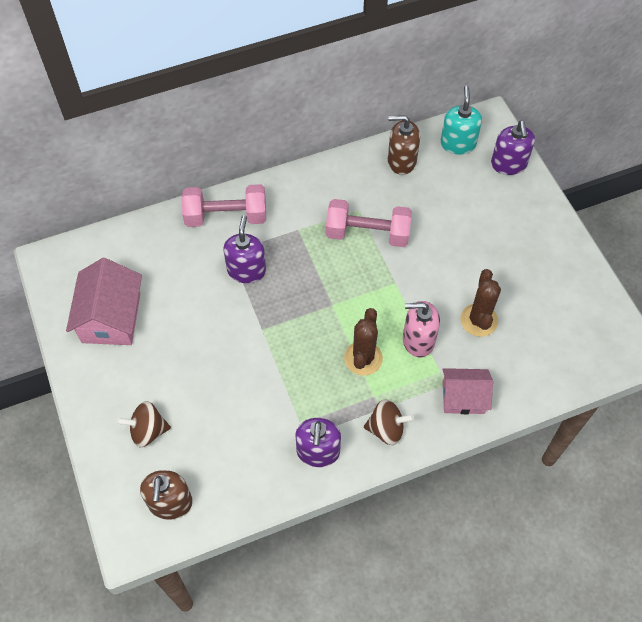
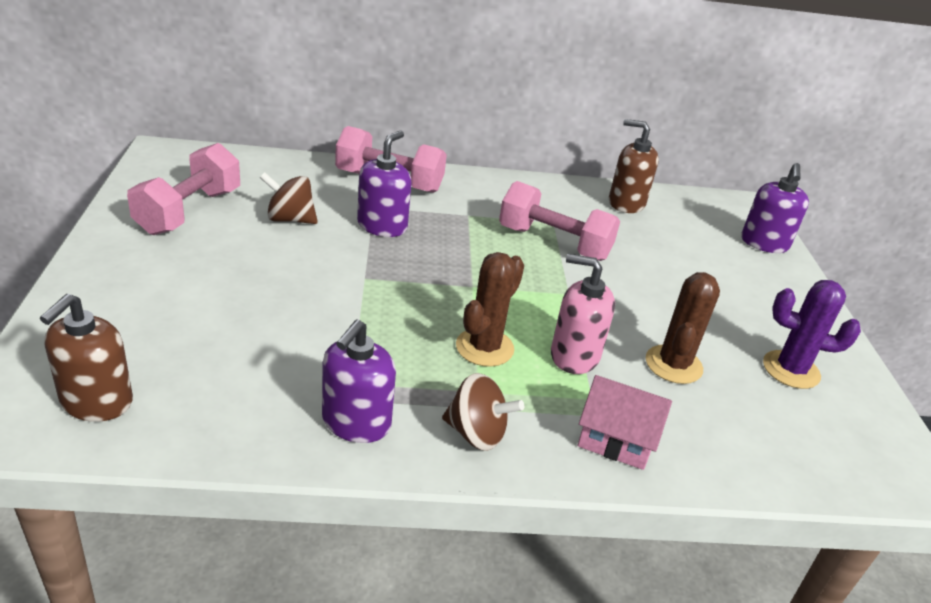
camera: 15 degrees right, 25 degrees down
pink house [66,258,142,345] -> pink dumbbell [127,143,240,235]
brown spinning top [117,401,171,447] -> brown spinning top moved to [260,172,318,224]
turquoise soap dispenser [440,86,482,155] -> none
none -> purple cactus [763,280,861,389]

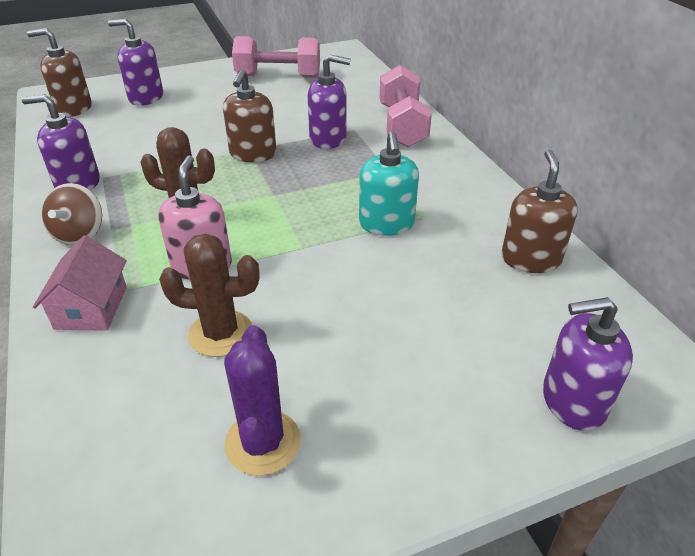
camera: 75 degrees right, 5 degrees up
brown spinning top [260,172,318,224] -> none
pink dumbbell [499,181,620,261] -> turquoise soap dispenser [359,132,419,236]
none -> purple soap dispenser [108,19,163,106]
none -> brown soap dispenser [223,69,276,162]

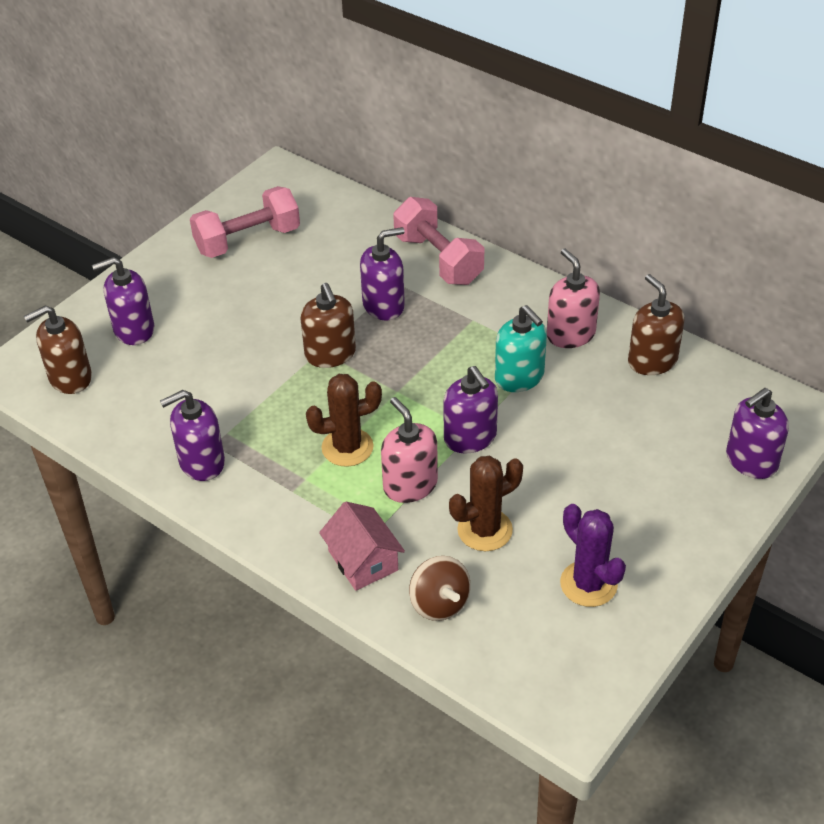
camera: 30 degrees left, 5 degrees up
brown spinning top [41,183,102,245] -> brown spinning top moved to [409,556,471,621]
none -> purple soap dispenser [443,366,498,453]
none -> pink soap dispenser [547,249,600,348]

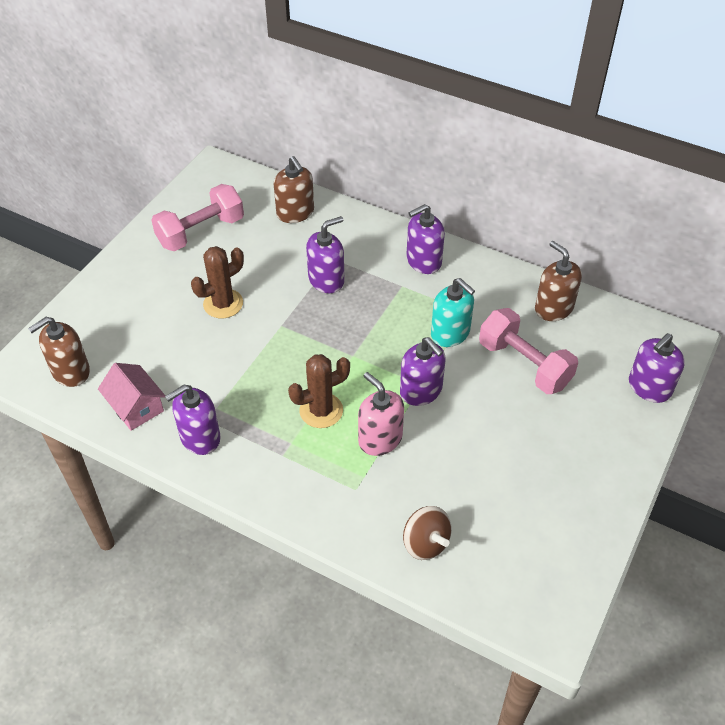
camera: 10 degrees left, 5 degrees up
purple soap dispenser [92,257,154,345] -> purple soap dispenser moved to [406,204,445,274]
brown soap dispenser [300,283,356,368] -> brown soap dispenser moved to [274,156,314,223]
pink house [319,502,405,591] -> pink house moved to [98,363,165,431]
pink dumbbell [393,197,484,285] -> pink dumbbell moved to [479,308,578,394]
brown cactus [449,456,523,551] -> brown cactus moved to [191,246,244,318]
pink soap dispenser [547,249,600,348] -> none
purple cactus [560,504,626,607] -> none

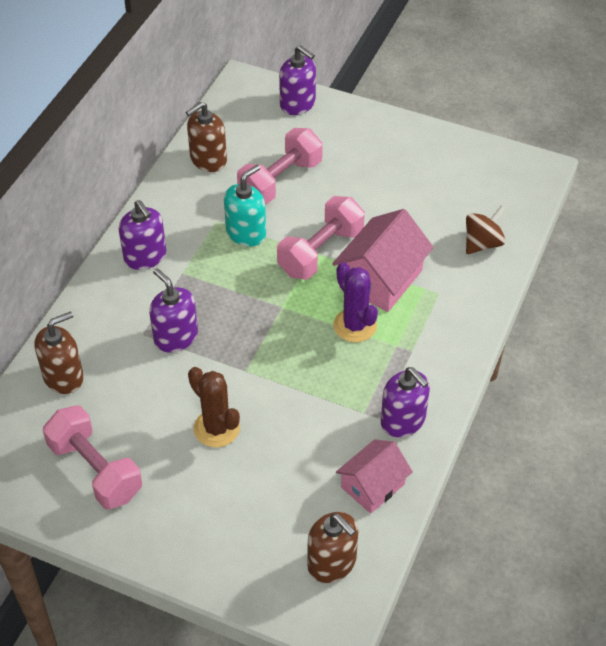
camera: 95 degrees left, 0 degrees up
brown cactus [288,354,350,428] -> purple cactus [333,262,378,342]
pink soap dispenser [358,372,404,456] -> pink house [332,209,434,312]
purple soap dispenser [400,337,446,406] -> pink dumbbell [277,196,365,280]

